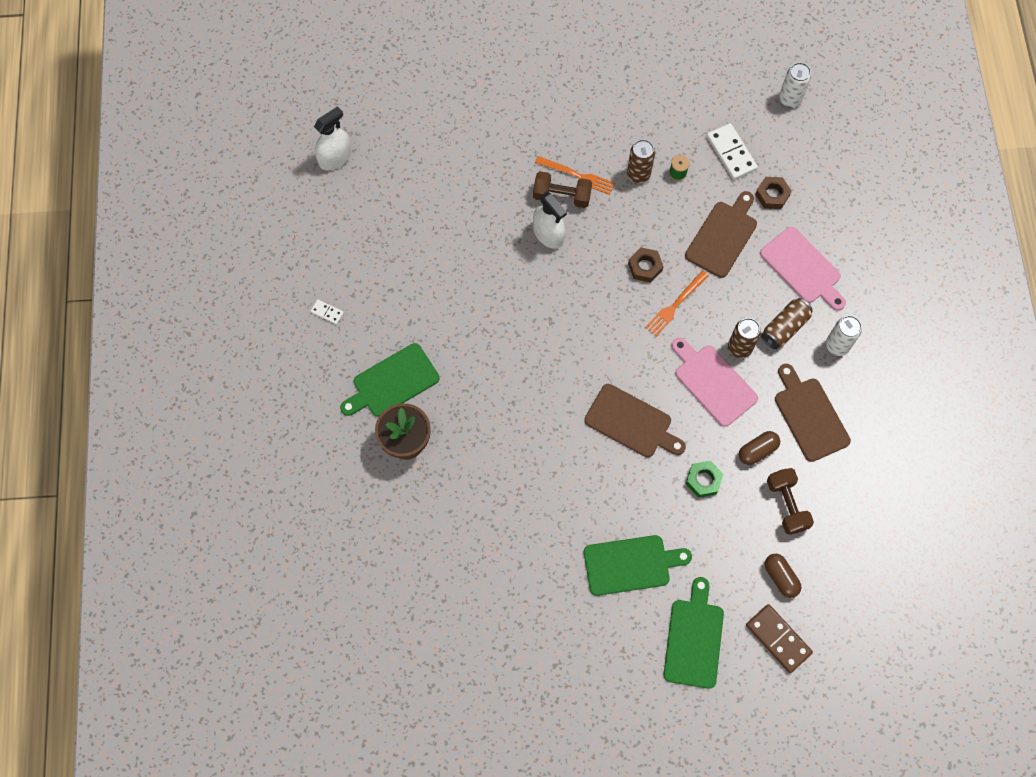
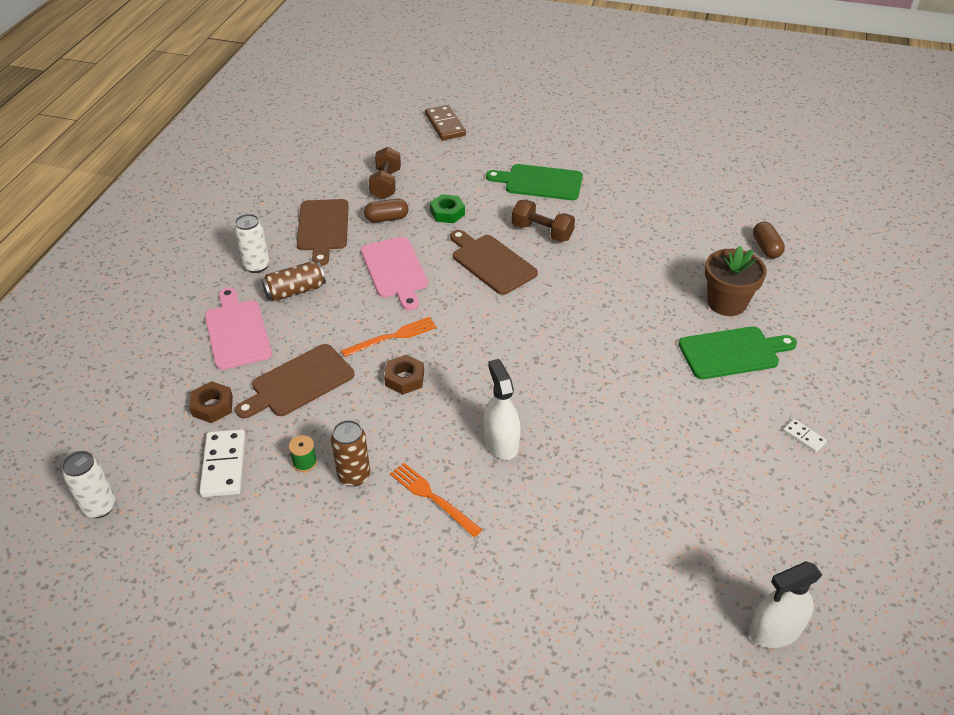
camera: 160 degrees left, 25 degrees down
brown dumbbell [533,171,592,208] -> brown dumbbell moved to [512,200,575,242]
green cutting board [664,577,724,689] -> none
brown can [728,318,761,358] -> none
brown capsule [765,554,802,598] -> brown capsule moved to [753,222,785,258]

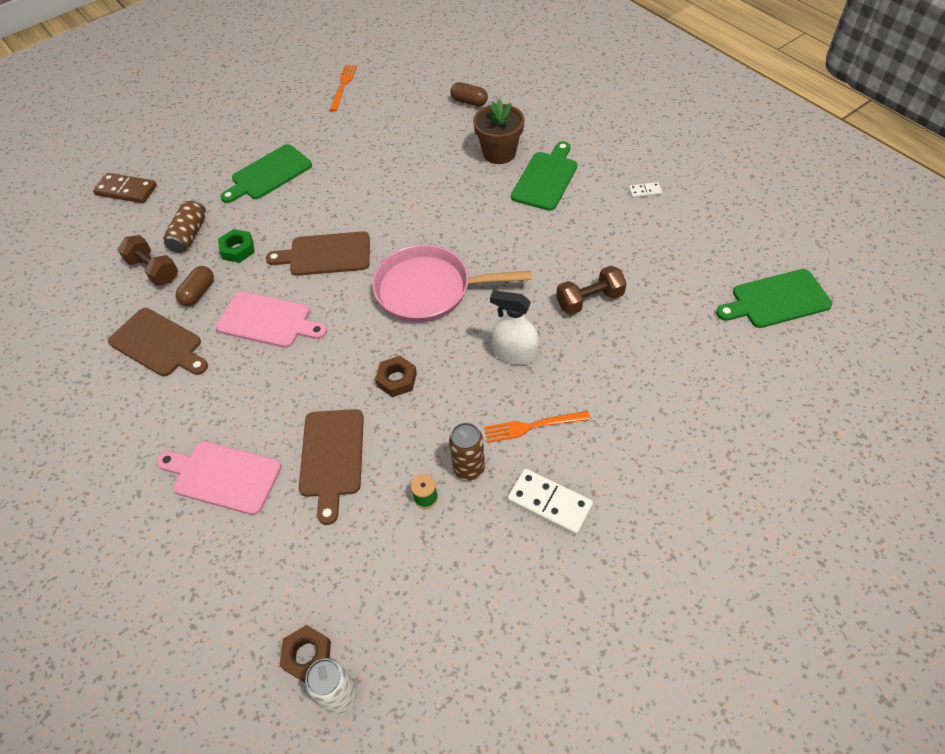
camera: 50 degrees left, 10 degrees up
brown nut [190,381,233,423] -> brown nut moved to [280,625,331,683]
white domino [199,429,245,497] -> white domino moved to [507,468,593,535]
white can [234,214,270,273] -> none
brown can [262,262,326,301] -> brown can moved to [163,199,206,253]
orange fork [341,317,437,357] -> orange fork moved to [330,65,357,111]
brown dumbbell [512,200,575,242] -> brown dumbbell moved to [556,266,627,315]
white spray bottle [749,562,822,648] -> green cutting board [716,269,832,328]
none -> pink pan [372,245,531,322]

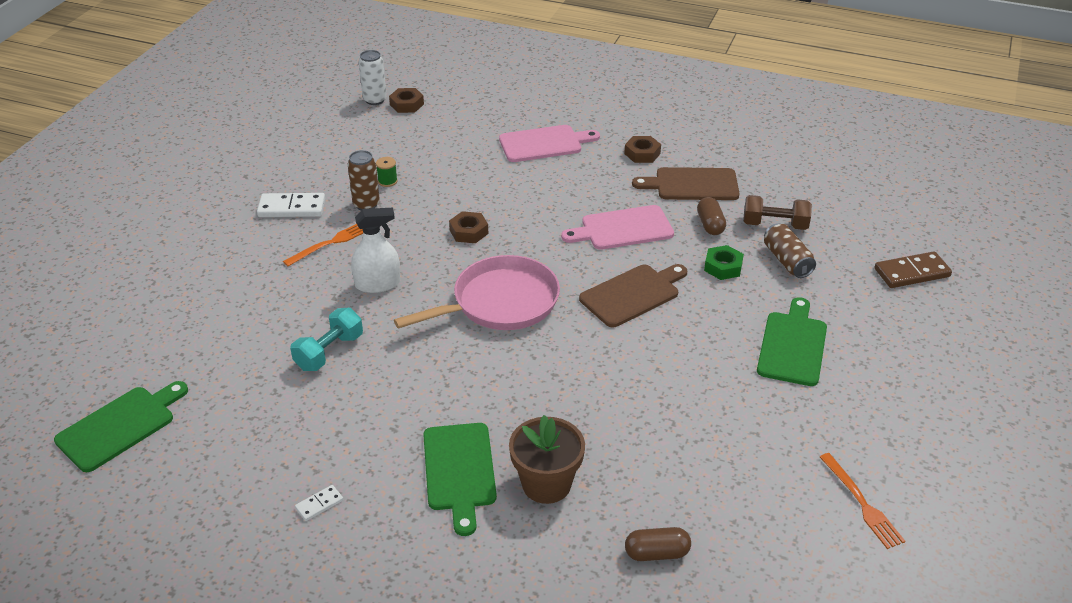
camera: 145 degrees right, 15 degrees down
brown cutting board [299,409,364,525] -> none
brown dumbbell [556,266,627,315] -> turquoise dumbbell [290,308,363,371]
none -> brown nut [624,136,661,163]

